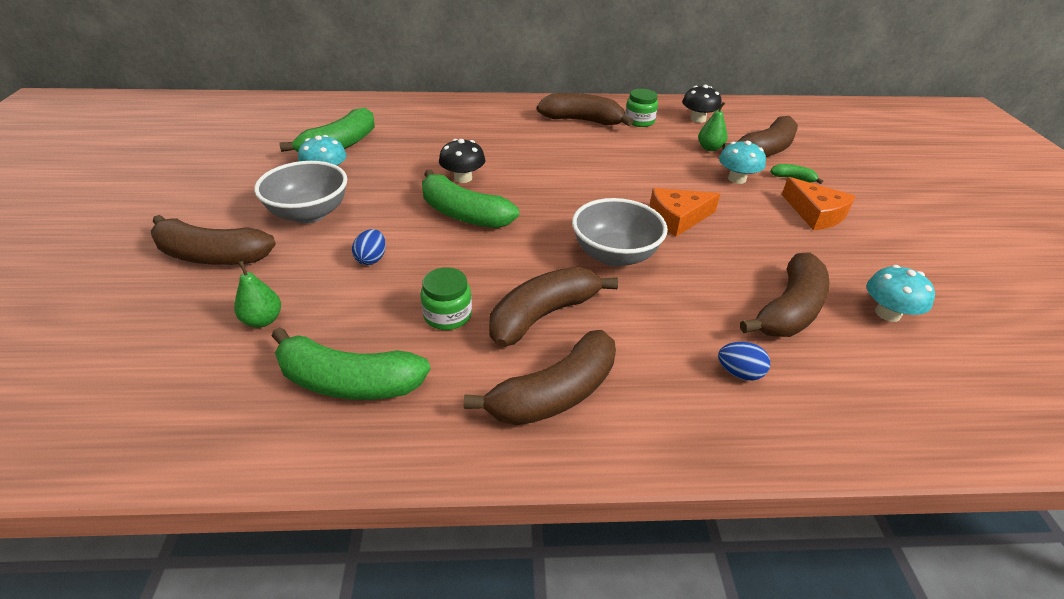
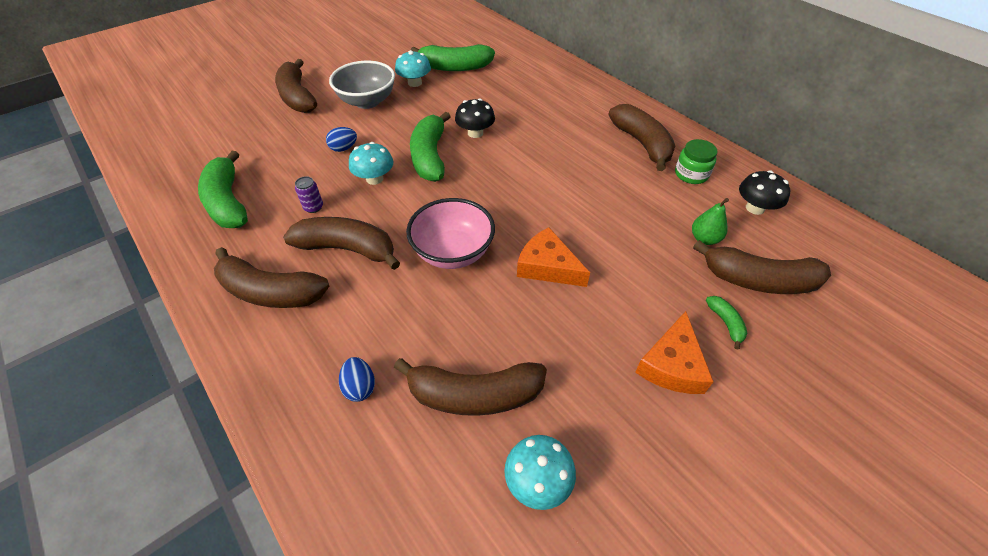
camera: 55 degrees right, 10 degrees up
green pear [234,261,281,328] -> none
green jar [421,267,472,330] -> purple can [295,176,323,213]
grey bowl [572,198,668,267] -> pink bowl [406,198,495,269]
turquoise mushroom [719,141,766,184] -> turquoise mushroom moved to [349,142,393,185]

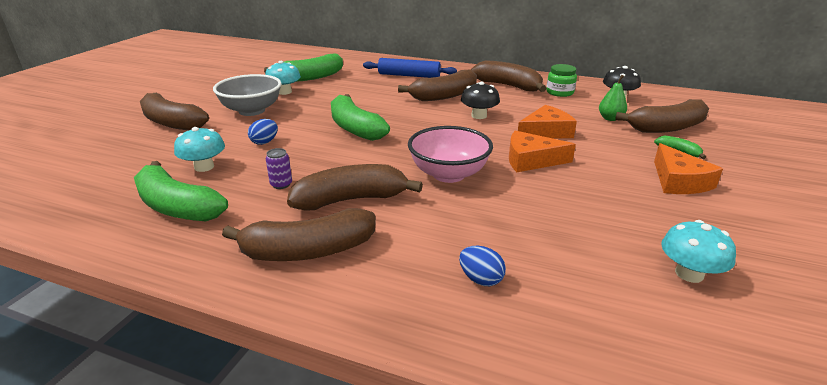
camera: 30 degrees left, 20 degrees down
turquoise mushroom [349,142,393,185] -> turquoise mushroom moved to [174,127,225,172]
brown banana [394,358,547,416] -> brown banana moved to [398,69,477,101]
black mushroom [455,98,495,138] -> black mushroom moved to [461,81,500,119]
none -> blue rolling pin [363,58,457,78]
none -> orange cheese [518,105,577,139]

